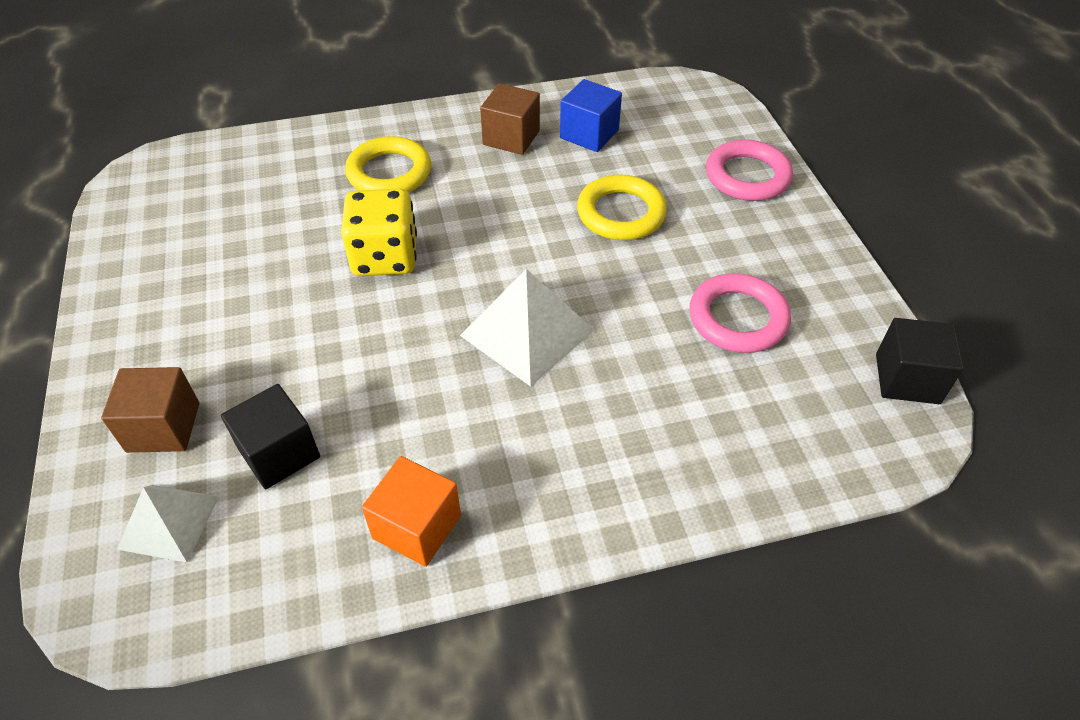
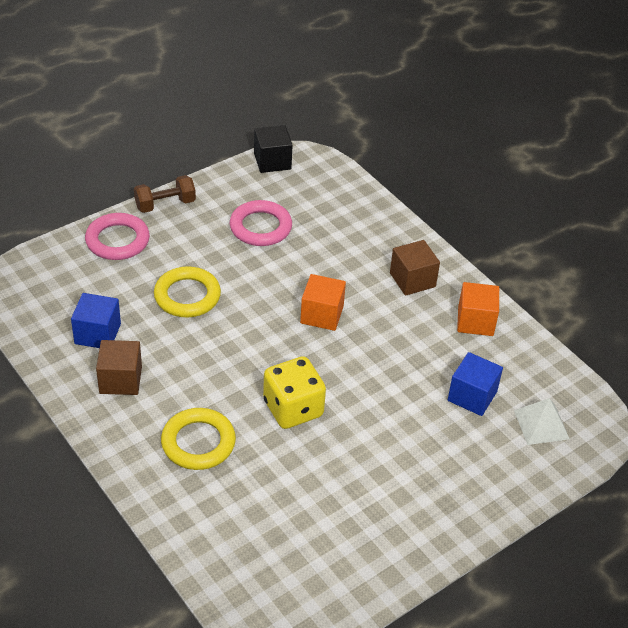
camera: 115 degrees left, 5 degrees down
brown cube [101,367,199,453] -> brown cube moved to [390,240,440,296]
black cube [221,384,320,489] -> blue cube [448,352,503,416]
white pyramid [460,269,594,387] -> orange cube [300,274,346,331]
none -> brown dumbbell [134,175,196,213]

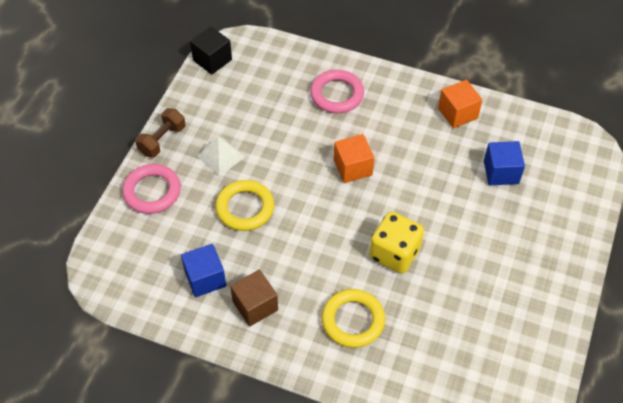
camera: 30 degrees left, 10 degrees up
pink ring [230,200,292,246] -> pink ring moved to [310,70,364,113]
brown cube [390,240,440,296] -> none
white pyramid [514,398,570,445] -> white pyramid moved to [197,137,245,177]

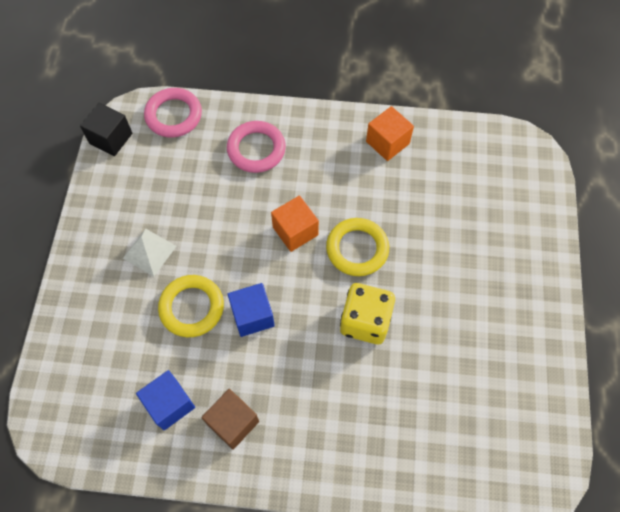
camera: 15 degrees left, 10 degrees up
pink ring [122,164,181,214] -> pink ring moved to [144,88,202,138]
brown dumbbell [135,108,185,158] -> none
yellow ring [322,289,385,348] -> yellow ring moved to [326,218,389,276]
blue cube [484,141,525,185] -> blue cube moved to [228,283,275,337]

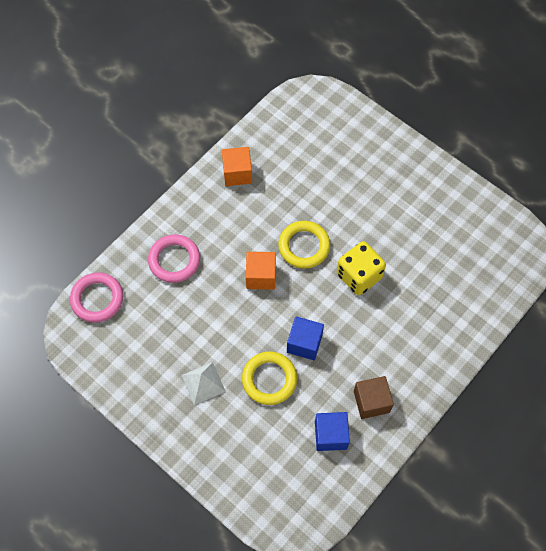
camera: 55 degrees left, 0 degrees up
black cube [80,103,132,156] -> none

